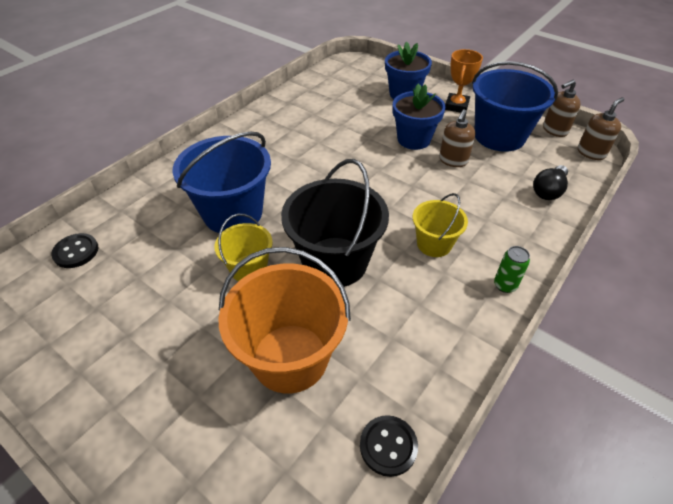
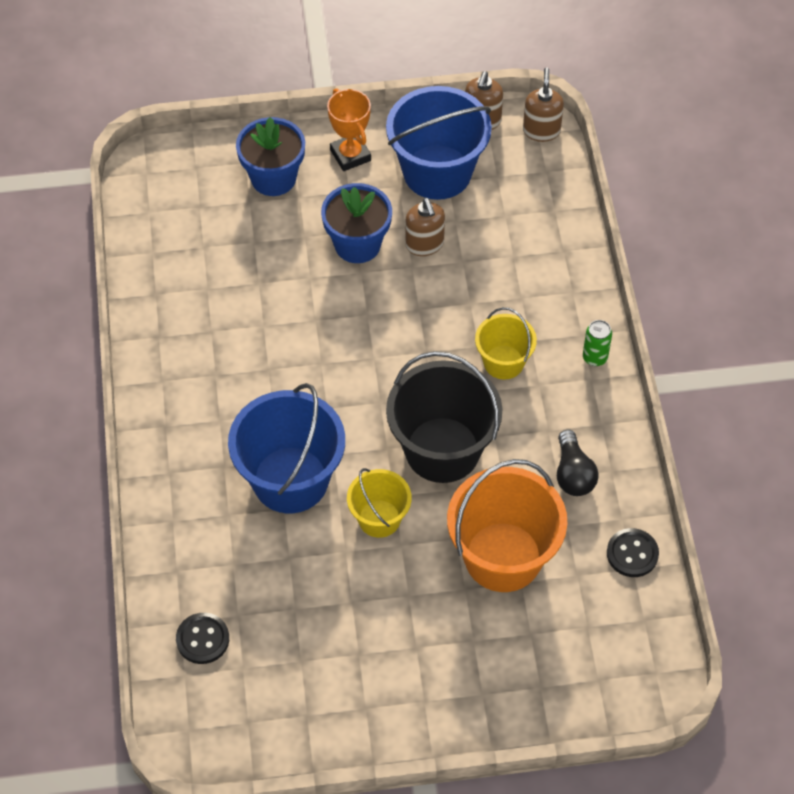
camera: 45 degrees left, 10 degrees up
black light bulb [533,165,568,200] -> black light bulb moved to [557,430,599,496]

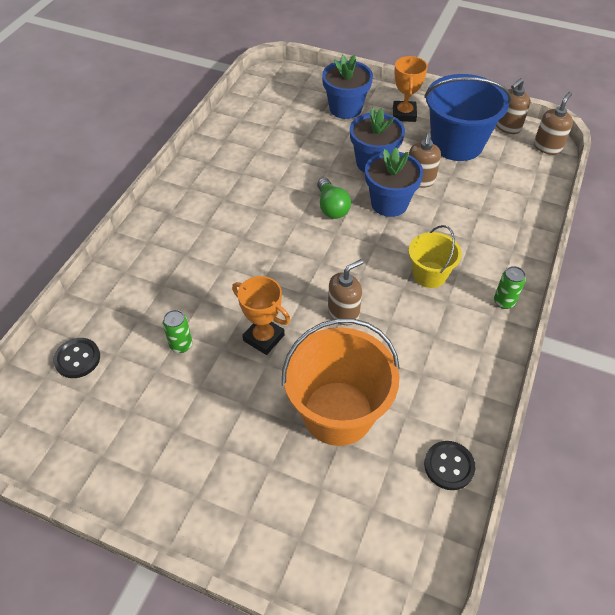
camera: 30 degrees right, 5 degrees down
blue bucket [228,383,345,513] -> none
yellow bucket [347,468,412,538] -> orange trophy [232,276,290,355]
black bucket [386,351,502,483] -> brown soap dispenser [328,259,363,325]
black light bulb [557,430,599,496] -> none
none -> green can [163,310,192,353]
none -> green light bulb [317,178,351,219]
none -> blue flower pot [365,148,423,217]

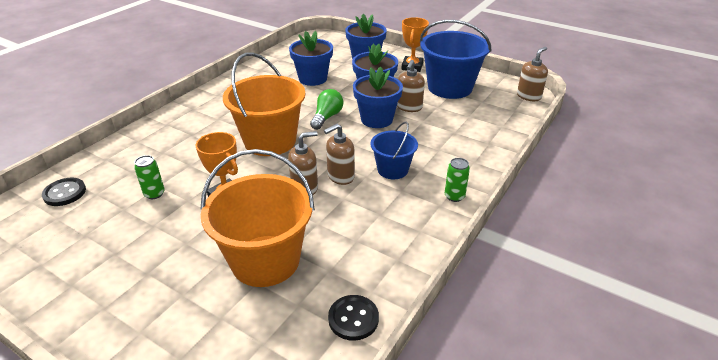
camera: 10 degrees right, 15 degrees down
green light bulb [317,178,351,219] -> green light bulb turned 150 degrees counterclockwise [310,89,343,130]
yellow bucket [409,225,462,288] -> blue bucket [370,121,418,179]
brown soap dispenser [496,78,531,134] -> brown soap dispenser moved to [324,124,355,185]
none -> orange bucket [223,52,305,156]
none -> blue flower pot [289,31,333,86]

